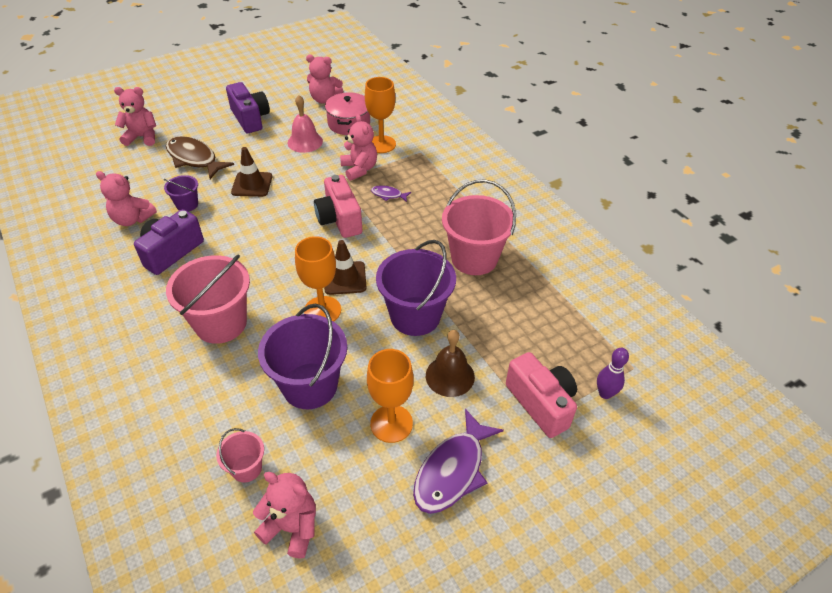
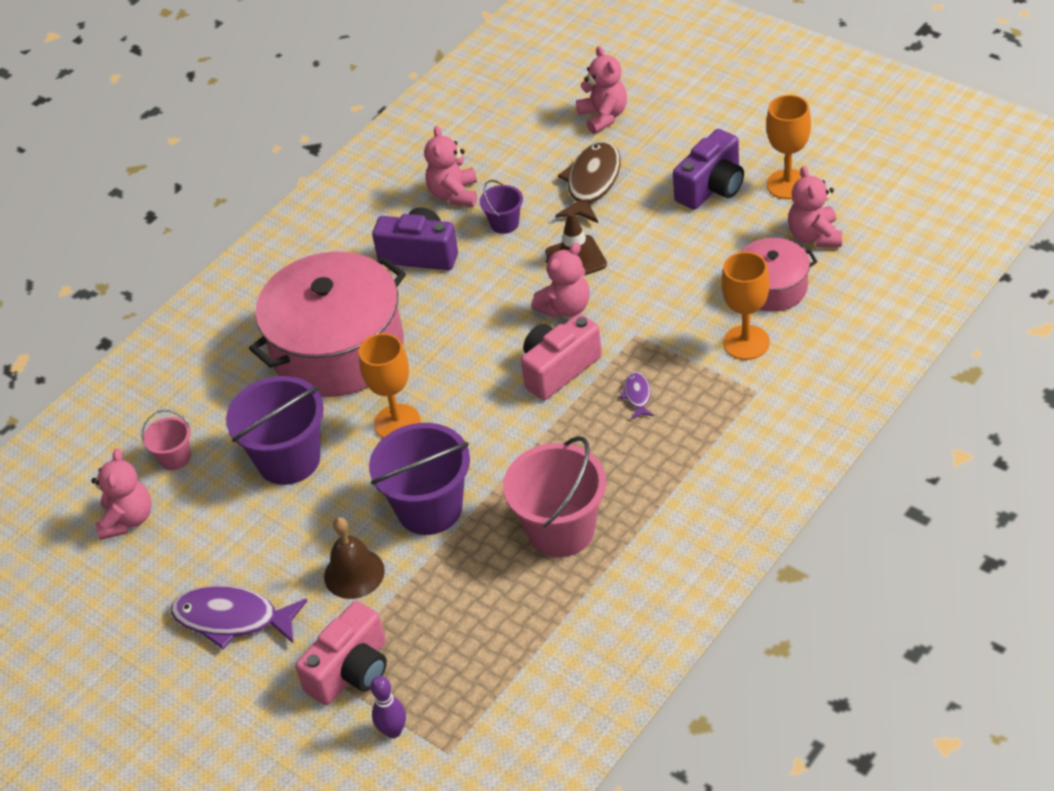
camera: 75 degrees right, 0 degrees up
pink bucket [166,254,250,344] -> pink pot [249,252,406,397]
pink bell [288,95,323,153] -> none
brown traffic cone [324,240,367,295] -> none
pink teddy bear [340,114,377,181] -> pink teddy bear moved to [531,243,590,318]
orange goblet [367,349,414,443] -> orange goblet moved to [766,95,811,199]

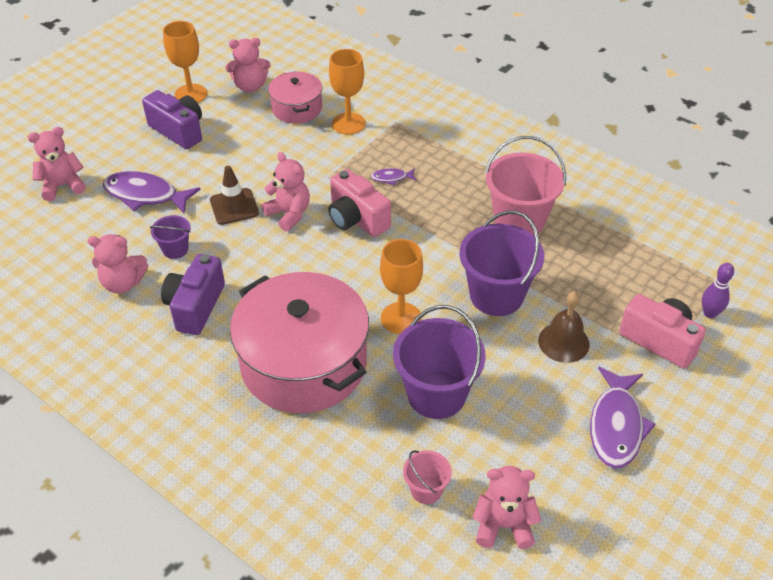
camera: 95 degrees left, 0 degrees up
brown fish [555,141,620,223] -> purple fish [103,171,201,214]

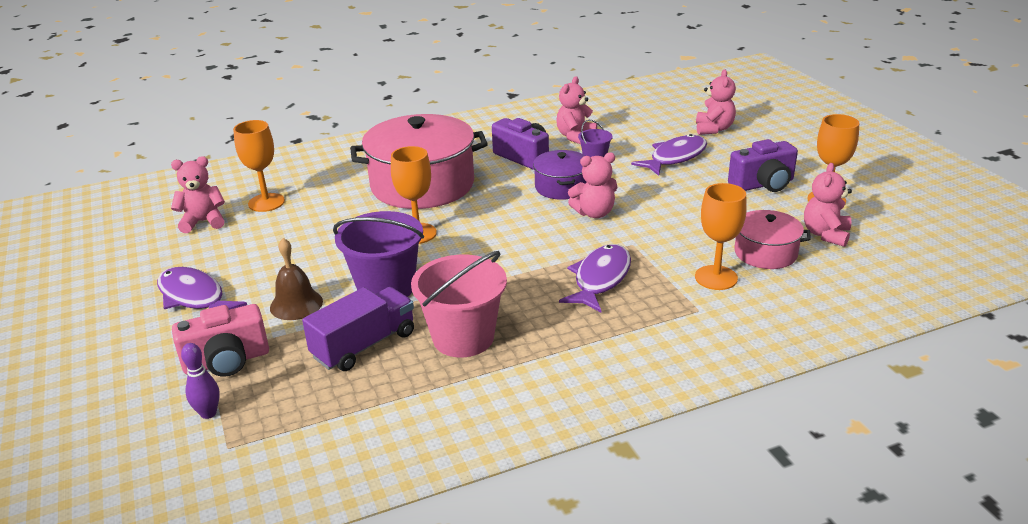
camera: 120 degrees right, 15 degrees down
brown traffic cone [210,166,259,225] -> none
pink camera [328,169,391,237] -> none
purple fish [371,168,417,186] -> purple fish [559,244,631,312], size x2.10
purple bucket [393,305,486,419] -> none
pink bucket [403,450,452,504] -> orange goblet [233,120,285,212]
pink teddy bear [473,466,541,549] -> pink teddy bear turned 135 degrees counterclockwise [171,156,225,233]
none -> purple truck [302,287,414,371]
none -> purple pot [533,150,587,200]

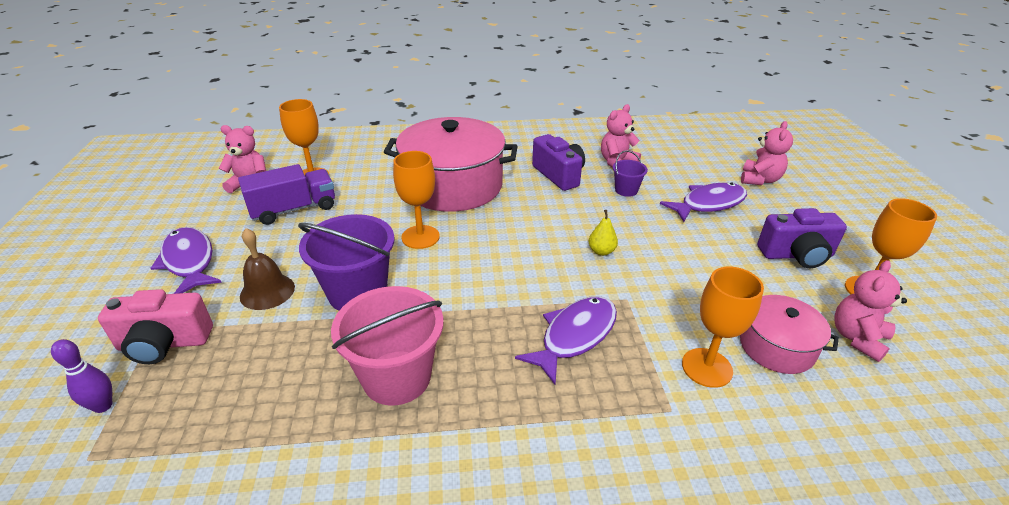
camera: 15 degrees right, 5 degrees up
purple truck [302,287,414,371] -> purple truck moved to [238,164,335,225]
purple pot [533,150,587,200] -> none
pink teddy bear [568,152,618,218] -> yellow pear [589,210,618,256]

